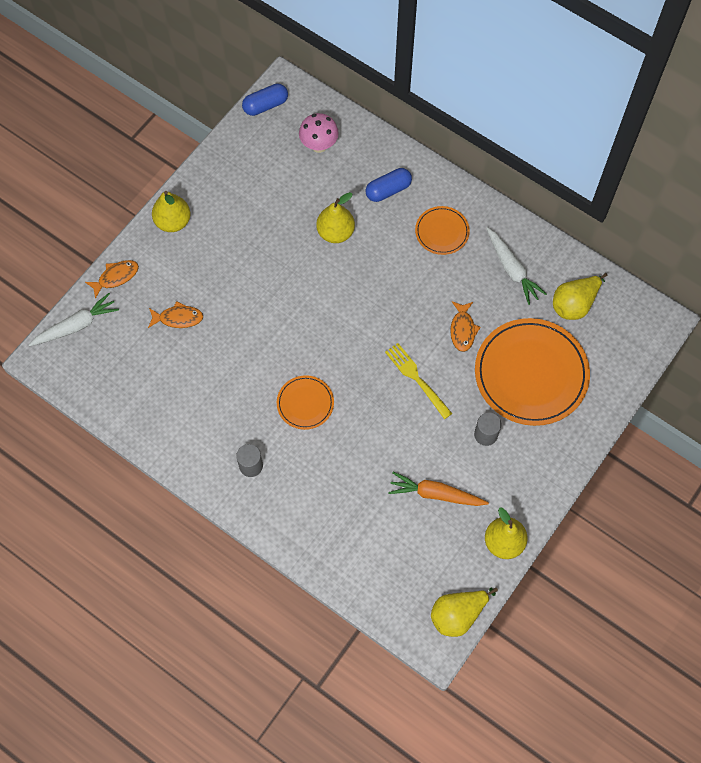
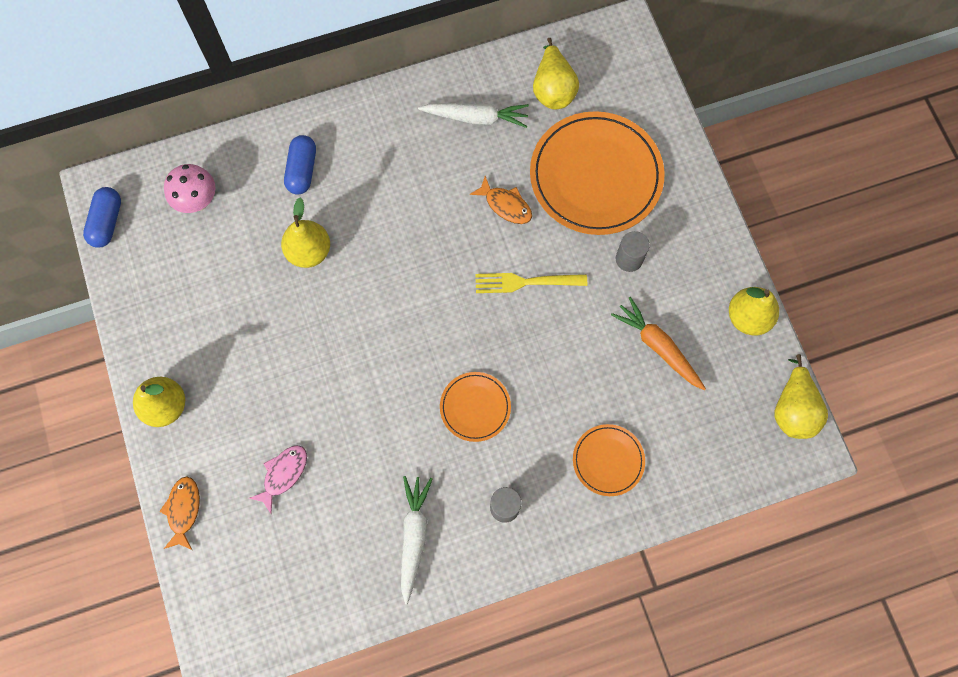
camera: 55 degrees left, 5 degrees up
white carrot [29,293,119,346] -> white carrot moved to [401,476,433,604]
orange fish [148,301,203,328] -> pink fish [249,445,307,514]
orange carrot [388,472,489,506] -> orange carrot turned 90 degrees clockwise [611,297,706,390]
orange plate [415,206,470,255] -> orange plate moved to [573,424,645,496]

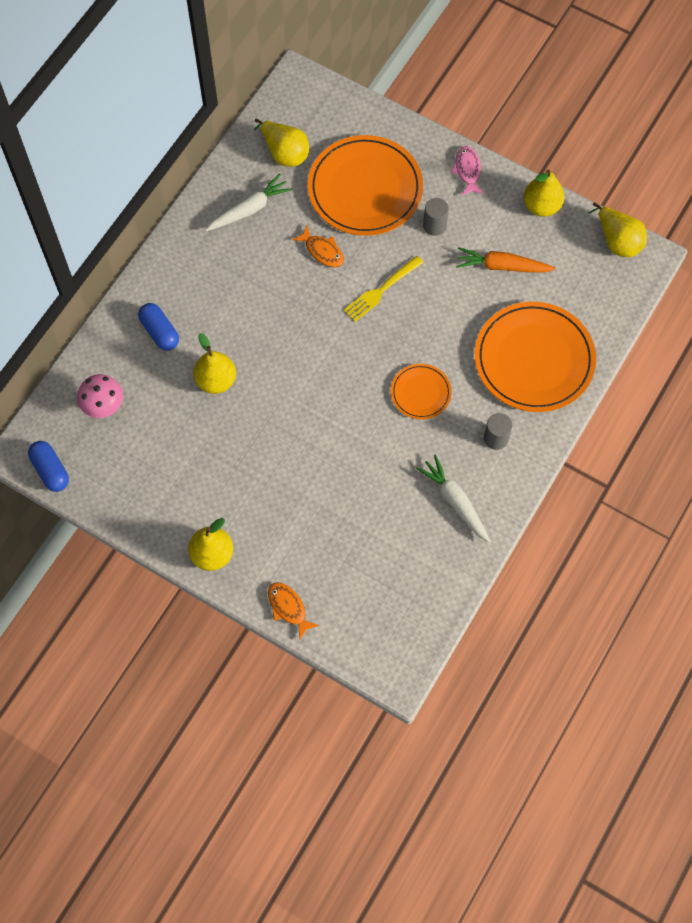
camera: 40 degrees left, 5 degrees down
pink fish [249,445,307,514] -> pink fish moved to [451,146,484,195]
orange fish [470,176,532,224] -> orange fish turned 45 degrees clockwise [292,226,344,267]
orange plate [573,424,645,496] -> orange plate [475,302,596,412], size x2.01

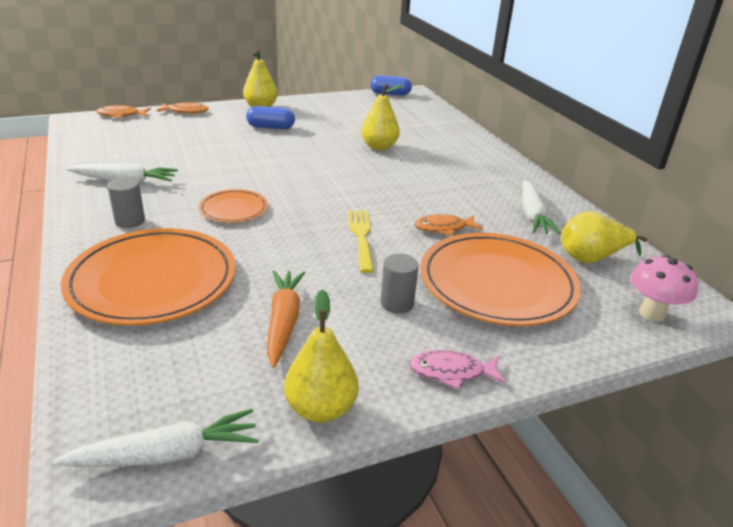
camera: 125 degrees right, 35 degrees down
pink mushroom [77,374,123,418] -> pink mushroom moved to [631,255,698,322]
blue capsule [138,303,179,351] -> blue capsule moved to [246,106,295,129]
pink fish [451,146,484,195] -> pink fish turned 150 degrees clockwise [409,350,506,390]
orange carrot [456,247,556,273] -> orange carrot turned 45 degrees counterclockwise [267,270,305,368]
yellow pear [589,202,647,257] -> white carrot [52,409,259,467]
none -> orange fish [96,105,151,118]

